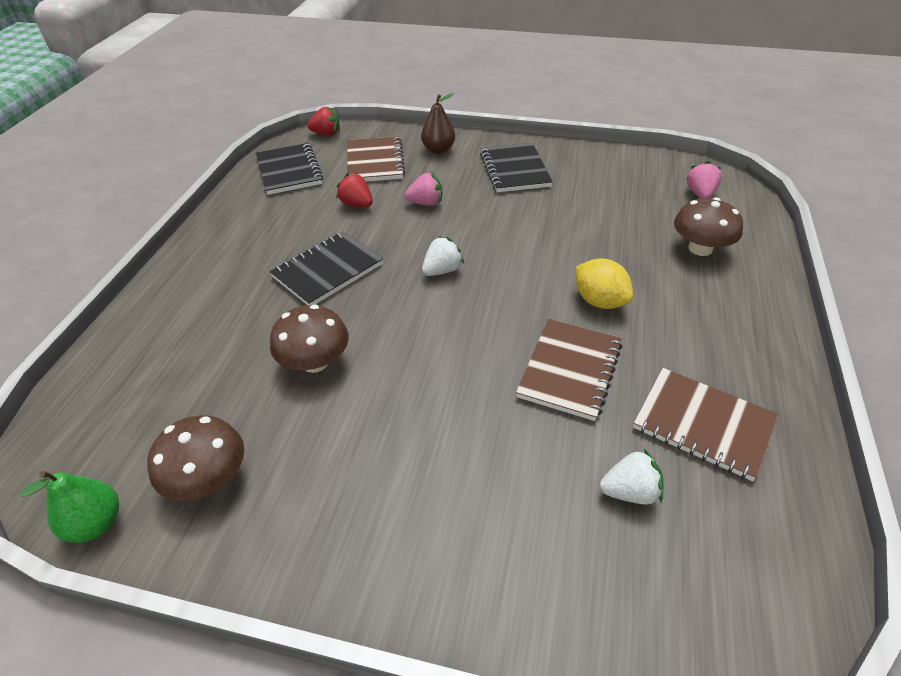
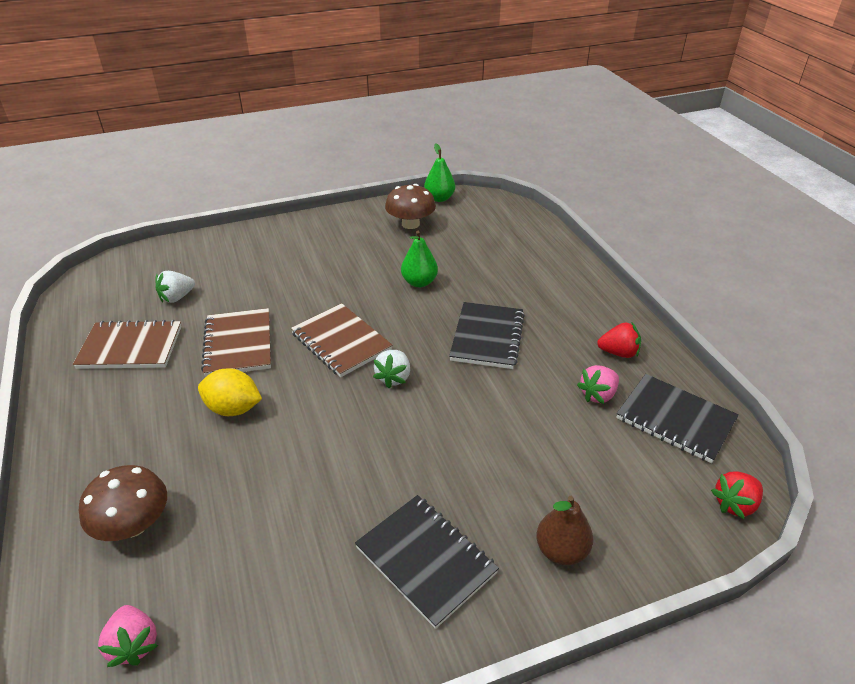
camera: 145 degrees right, 5 degrees down
brown mushroom [270,305,349,373] -> green pear [401,231,438,287]
red strawberry [336,173,373,207] -> red strawberry moved to [597,323,641,358]
brown notebook [347,136,405,182] -> brown notebook moved to [291,303,392,377]
pink strawberry [405,173,442,206] -> pink strawberry moved to [577,365,619,404]

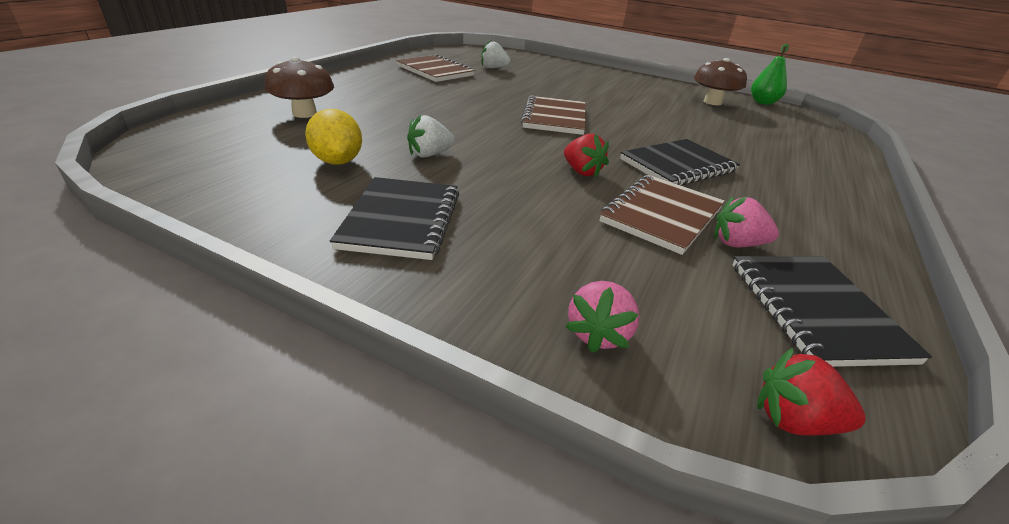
camera: 45 degrees right, 5 degrees down
pink strawberry [98,605,158,667] -> pink strawberry moved to [566,281,640,353]
yellow lemon [198,368,262,416] -> yellow lemon moved to [305,109,362,165]
brown notebook [201,308,271,377] -> brown notebook moved to [599,175,725,255]
white strawberry [373,350,410,388] -> white strawberry moved to [407,115,455,158]
green pear [401,231,438,287] -> none
brown pear [536,496,593,565] -> none
red strawberry [597,323,641,358] -> red strawberry moved to [564,134,609,178]

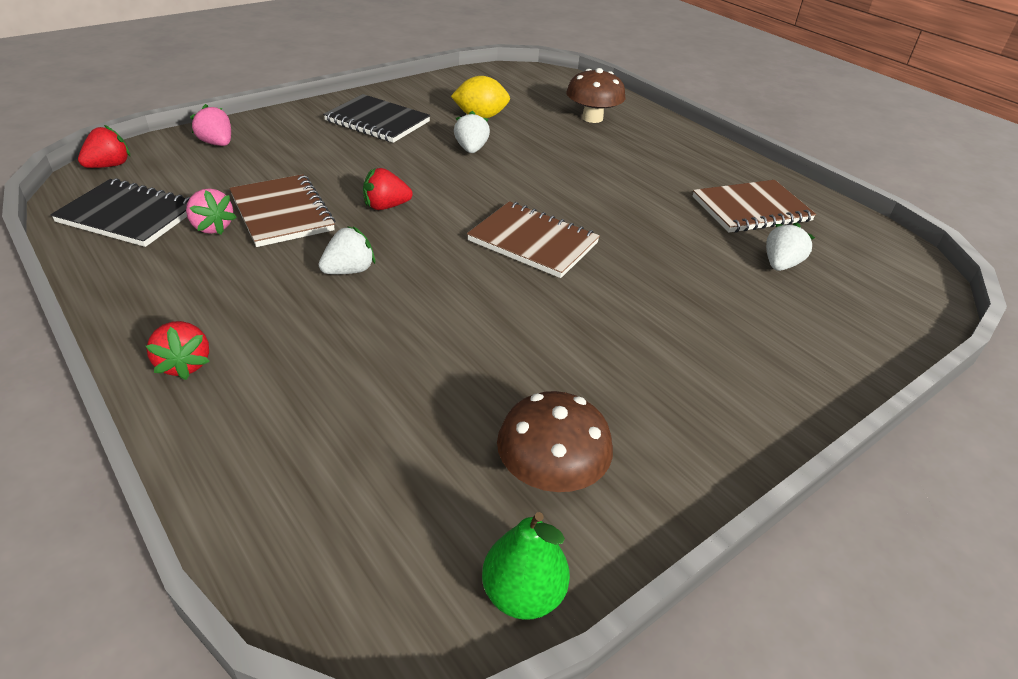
camera: 115 degrees right, 5 degrees up
black notebook [620,139,740,185] -> white strawberry [318,226,375,274]
pink strawberry [714,197,779,247] -> pink strawberry turned 105 degrees clockwise [186,188,237,235]
none -> red strawberry [146,321,210,380]

